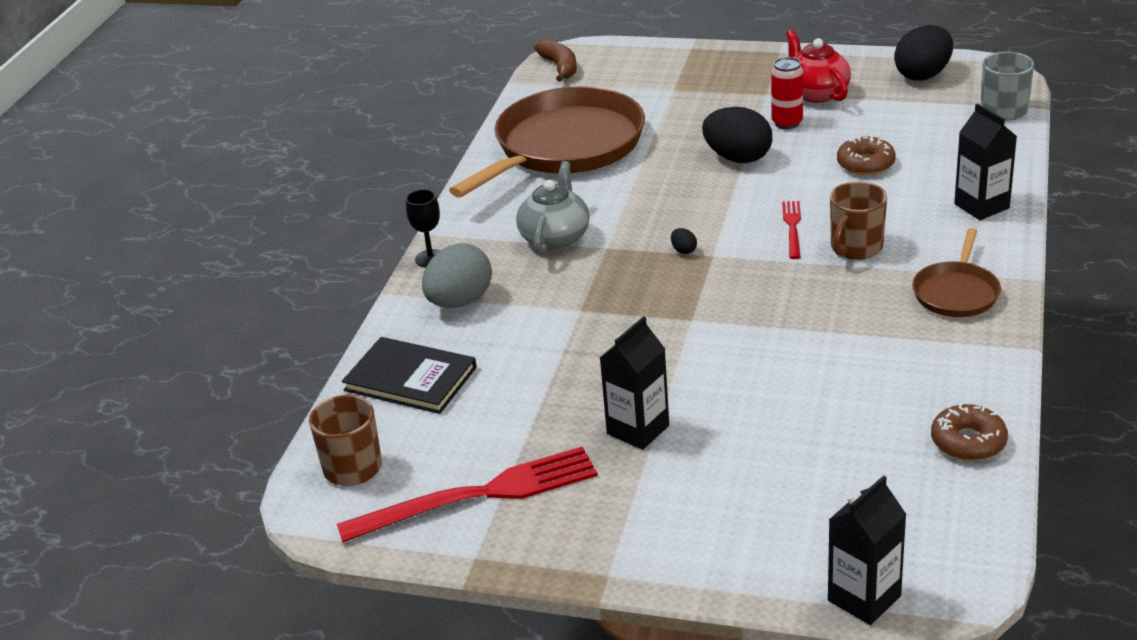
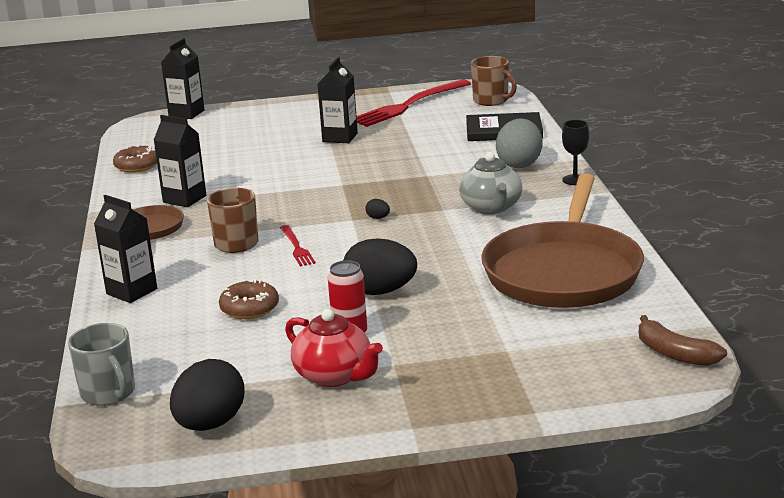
camera: 155 degrees right, 10 degrees down
none -> black carton [154,115,206,207]

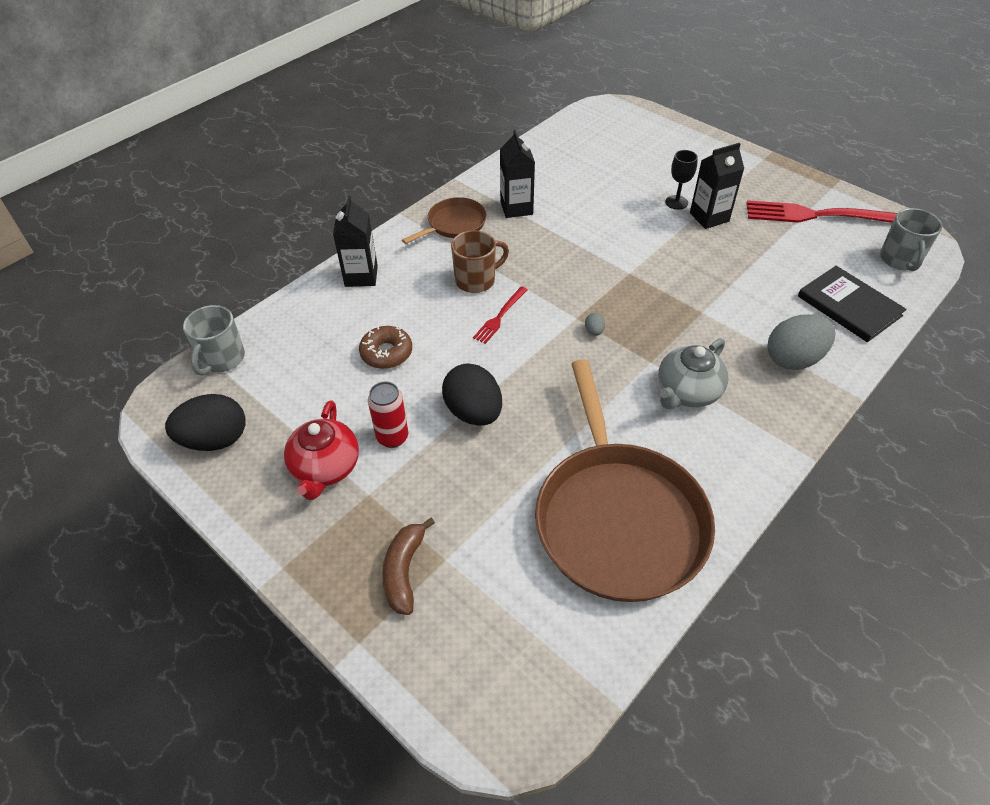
camera: 50 degrees right, 25 degrees up
brown donut [113,145,157,173] -> none
black carton [161,38,205,119] -> none
black egg [365,199,390,219] -> grey egg [585,313,605,336]
brown mug [471,56,517,106] -> grey mug [880,208,942,271]
brown pan [481,174,644,308] -> brown pan turned 75 degrees counterclockwise [535,360,715,602]
black goblet [562,120,589,185] -> black goblet moved to [665,150,698,210]
brown banana [639,315,727,366] -> brown banana moved to [382,518,435,615]

